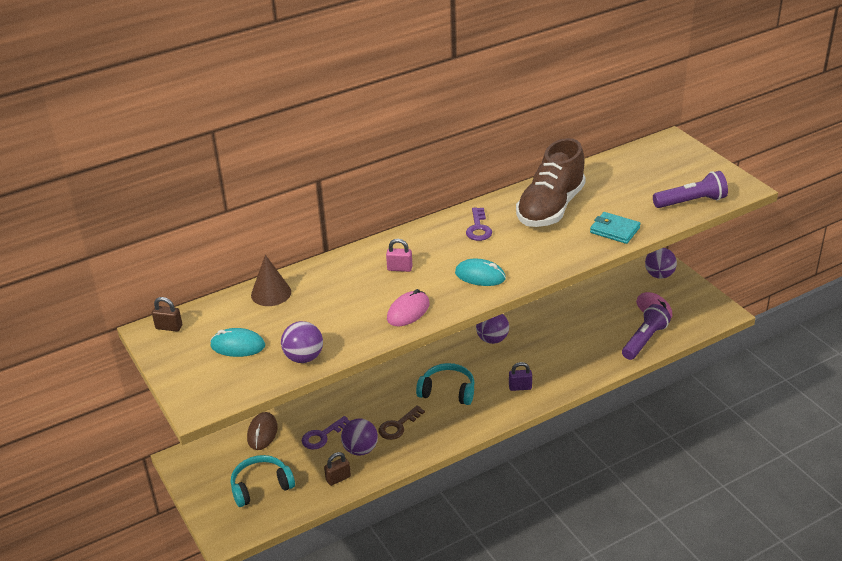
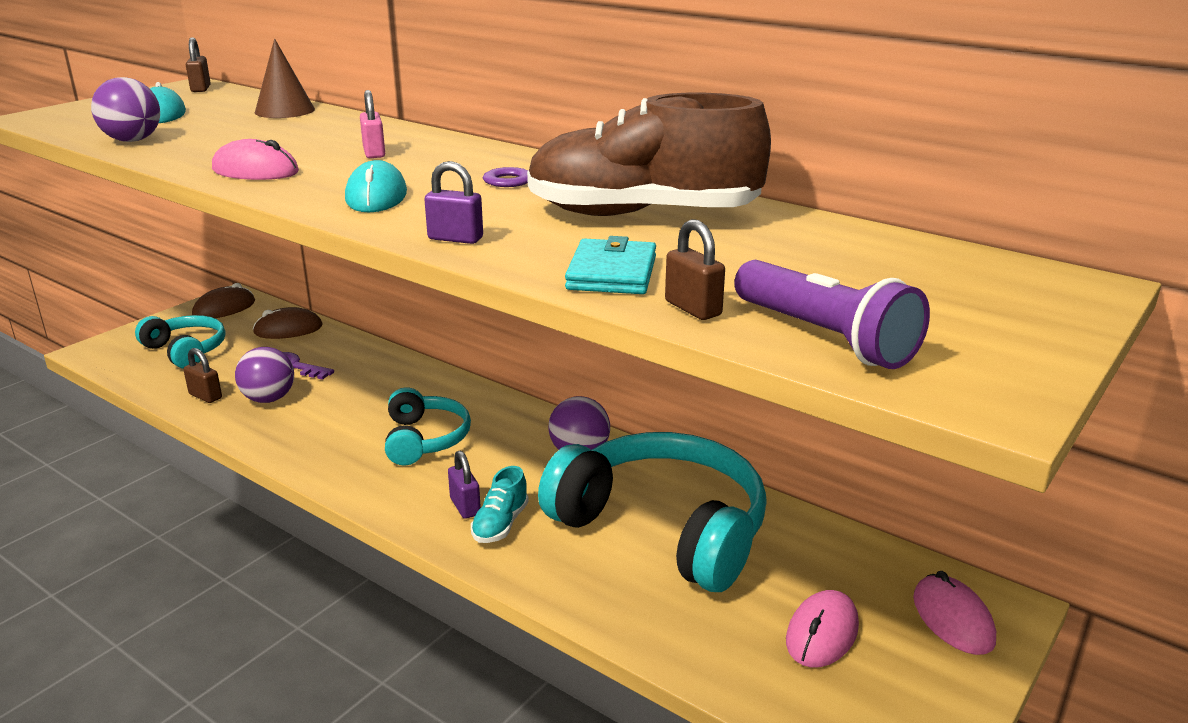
camera: 65 degrees right, 10 degrees down
brown key [378,405,425,440] -> none
purple flashlight [622,304,671,360] -> none
purple ball [645,248,677,279] -> pink mouse [913,571,996,655]
none -> brown mouse [192,283,255,318]
none -> purple padlock [424,161,483,244]
none -> turquoise shoe [471,466,529,543]
none -> turquoise headphones [538,432,767,592]
none -> brown padlock [665,219,725,320]

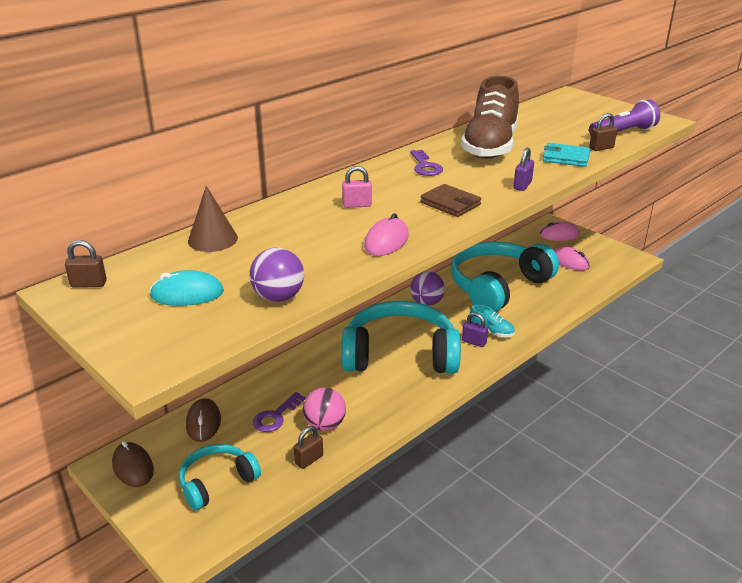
camera: 80 degrees left, 5 degrees up
purple ball [235,347,294,403] -> pink ball [303,387,346,431]
turquoise mouse [345,160,407,212] -> brown wallet [420,184,481,217]
turquoise headphones [385,387,471,465] -> turquoise headphones [341,301,461,374], size x1.87
purple padlock [448,450,481,519] -> purple padlock turned 45 degrees clockwise [462,312,488,347]

